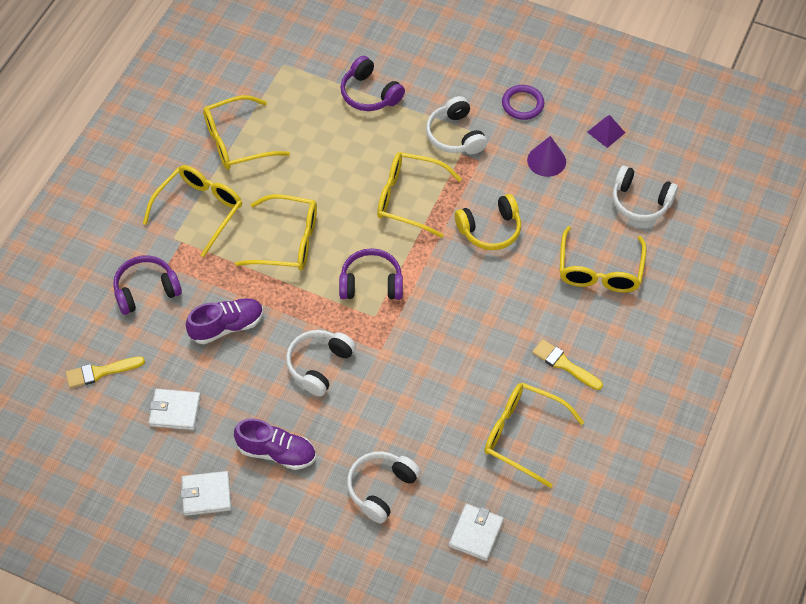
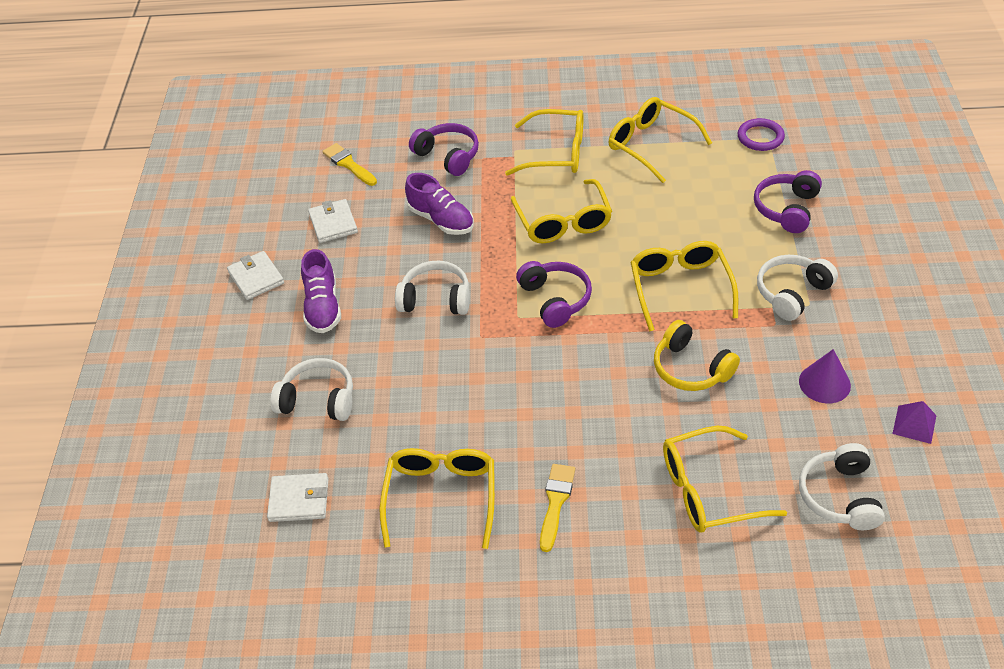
camera: 70 degrees right, 10 degrees down
purple ring [502,85,544,120] -> purple ring moved to [738,118,785,151]

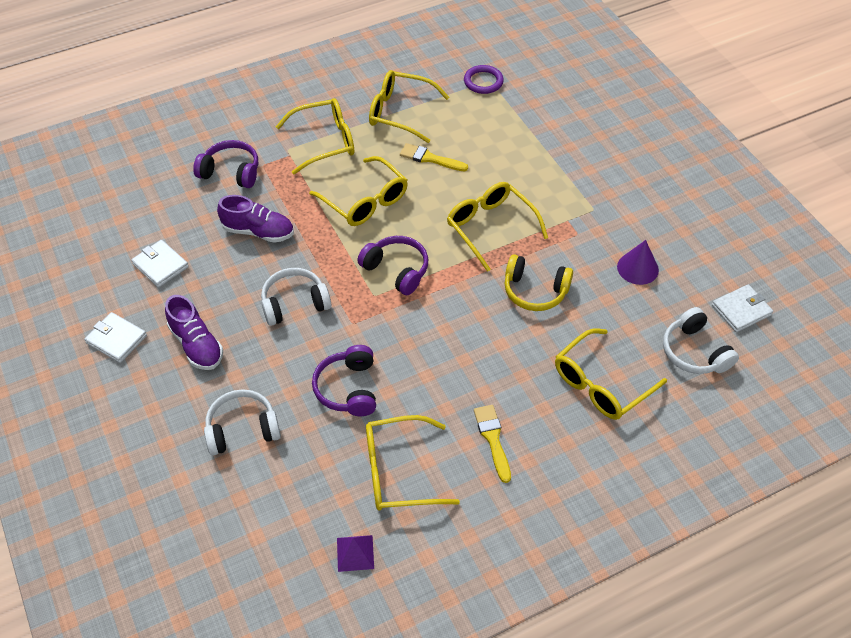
camera: 30 degrees left, 5 degrees up
white wallet [267,473,329,522] -> white wallet moved to [712,284,773,332]
yellow brush [322,143,377,186] -> yellow brush moved to [400,143,468,171]
yellow glasses [380,448,495,549] -> yellow glasses turned 75 degrees counterclockwise [366,415,460,511]
purple headphones [754,170,822,233] -> purple headphones moved to [312,345,376,416]
white headphones [757,255,838,321] -> none
purple pyramid [892,401,937,444] -> purple pyramid moved to [337,535,374,572]

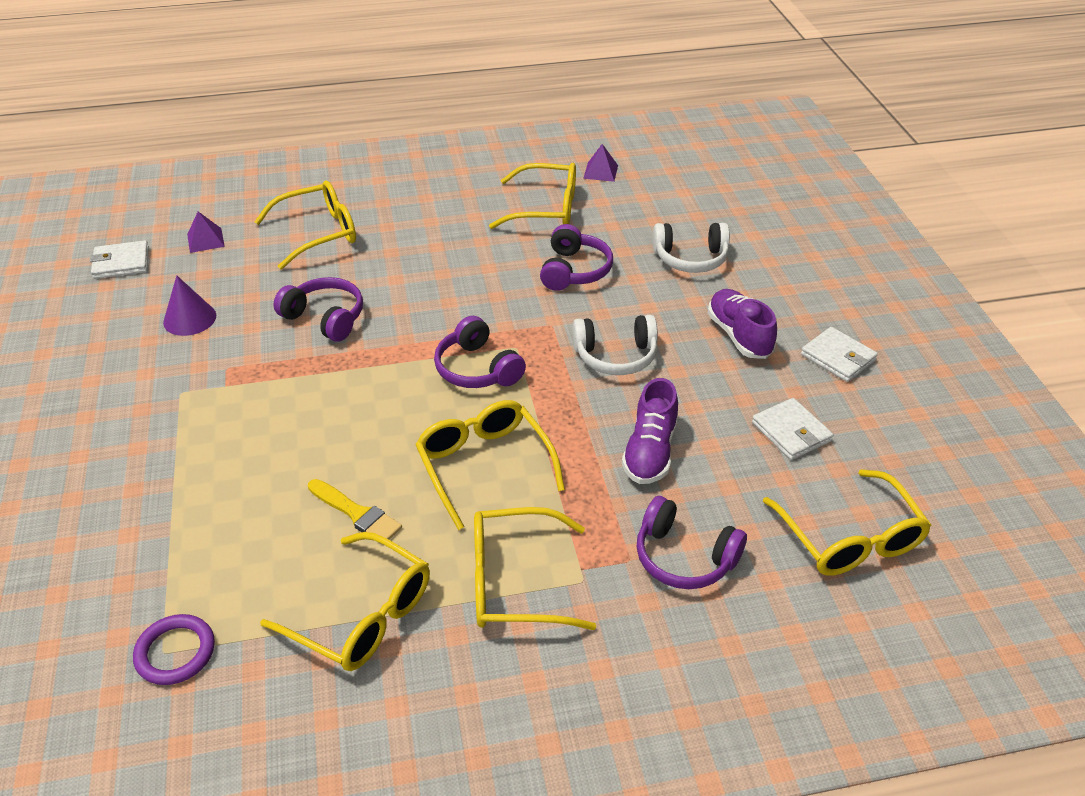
camera: 165 degrees left, 10 degrees down
purple shoe [217,195,294,243] -> purple shoe turned 105 degrees counterclockwise [622,378,678,484]
yellow glasses [447,182,548,272] -> yellow glasses moved to [763,469,932,576]
yellow brush [474,405,511,483] -> none
yellow headphones [504,254,573,311] -> purple headphones [273,277,363,342]
white headphones [663,307,739,374] -> purple pyramid [187,212,225,253]

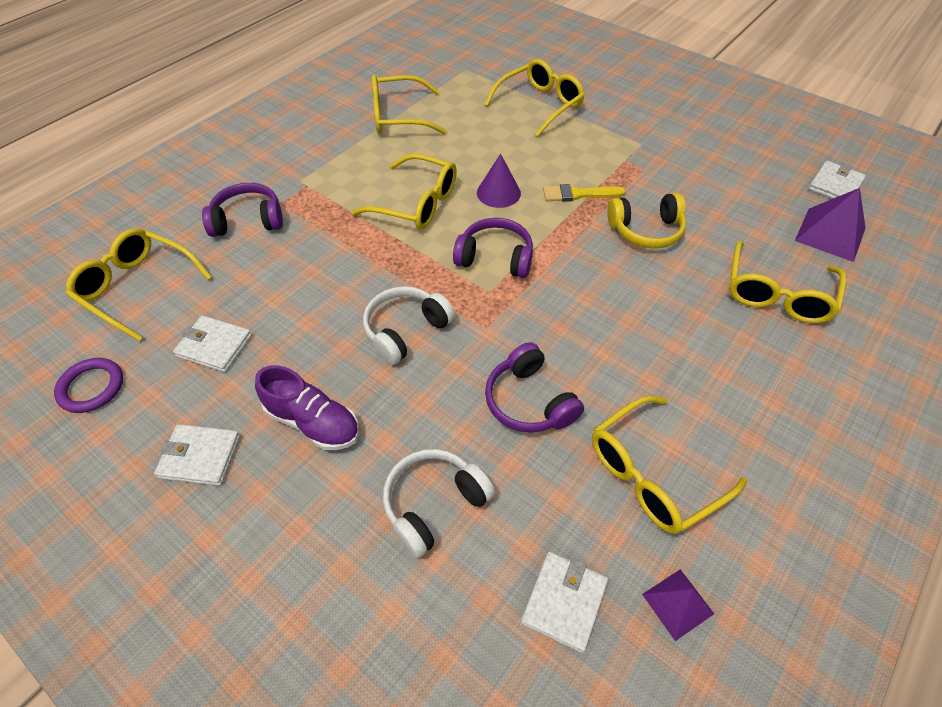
camera: 140 degrees right, 10 degrees up
purple ring [133,614,215,685] -> purple ring moved to [54,358,123,413]
purple cone [163,276,216,336] -> purple cone moved to [477,154,521,208]
purple pyramid [187,212,225,253] -> purple pyramid [795,188,865,262], size x1.68
purple headphones [273,277,363,342] -> yellow headphones [607,193,686,248]
yellow brush [308,479,402,540] -> yellow brush moved to [543,184,626,202]
yellow glasses [474,507,596,630] -> yellow glasses moved to [485,59,585,137]
purple shoe [622,378,678,484] -> none
none -> white wallet [521,552,608,653]

